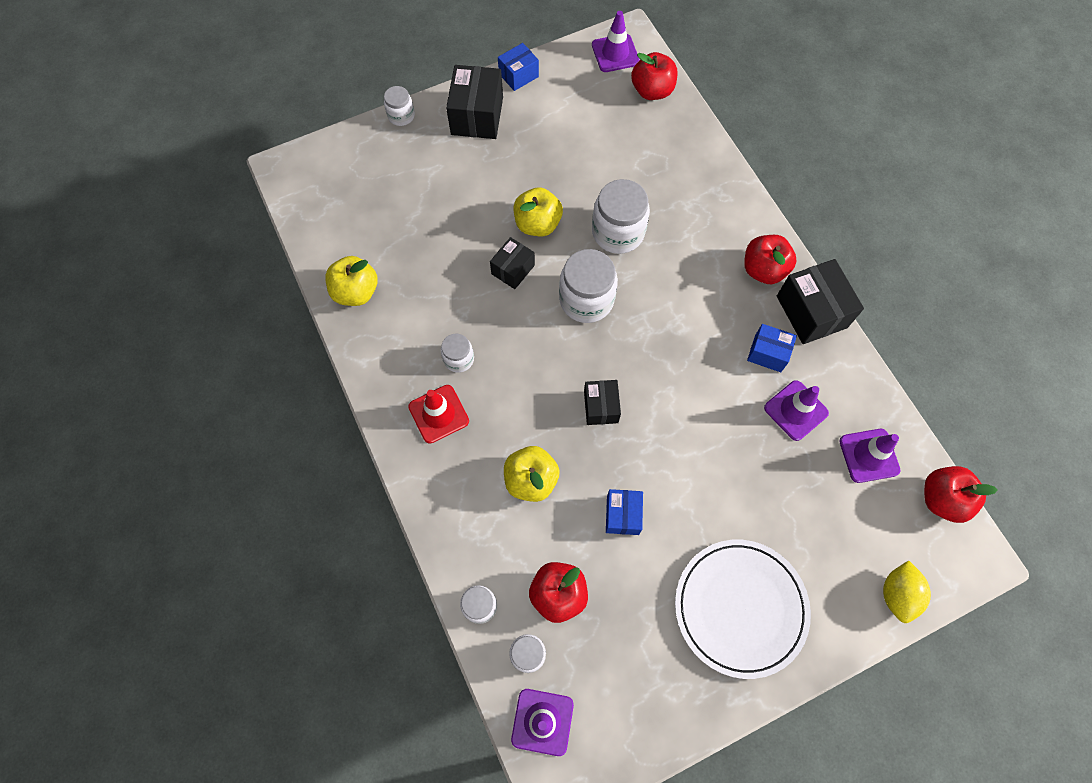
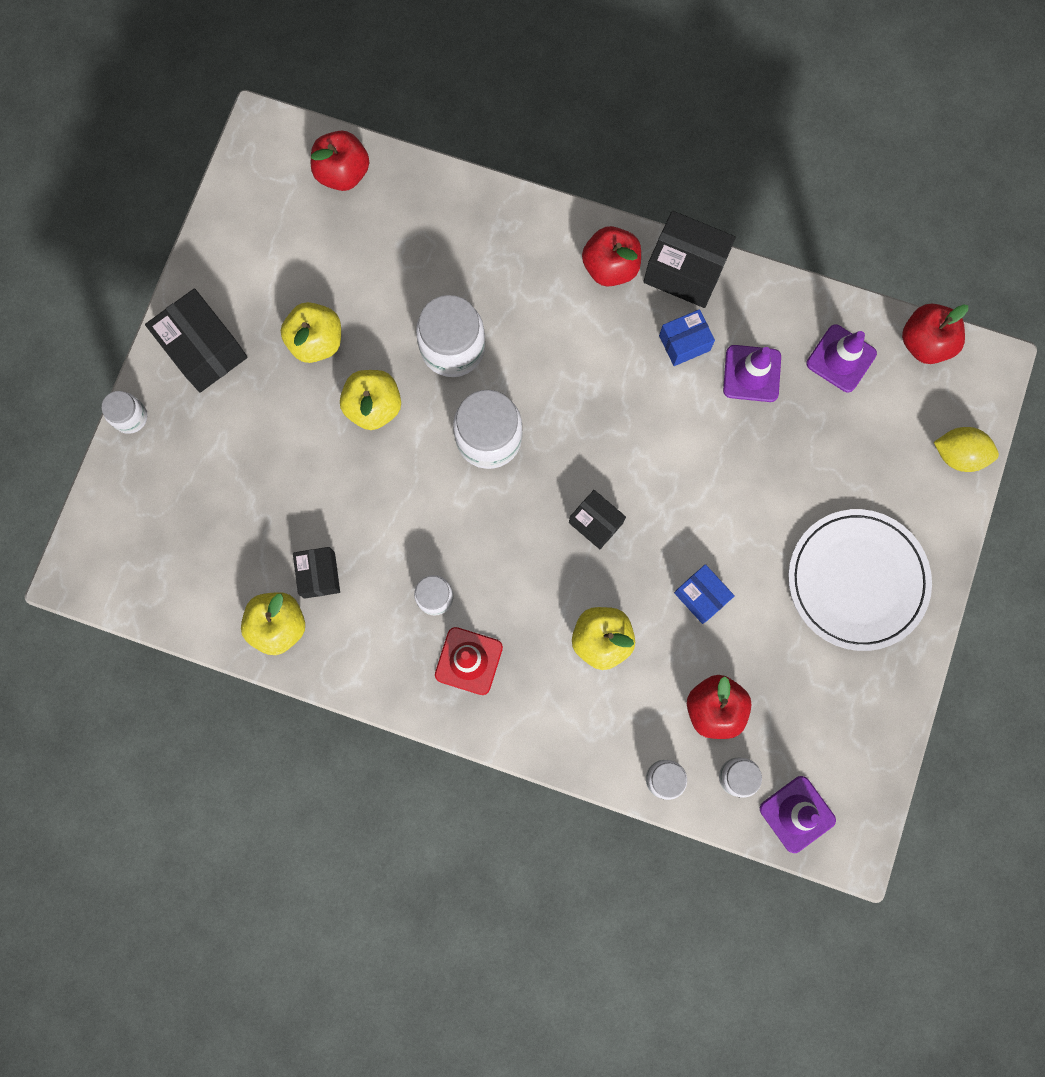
camera: 45 degrees left, 10 degrees up
black box [490,237,535,289] -> black box moved to [293,547,340,599]
blue box [498,43,539,91] -> none
purple traffic cone [592,11,640,72] -> none
yellow lemon [883,561,931,623] -> yellow lemon turned 45 degrees counterclockwise [934,427,999,472]
none -> yellow apple [281,302,341,363]

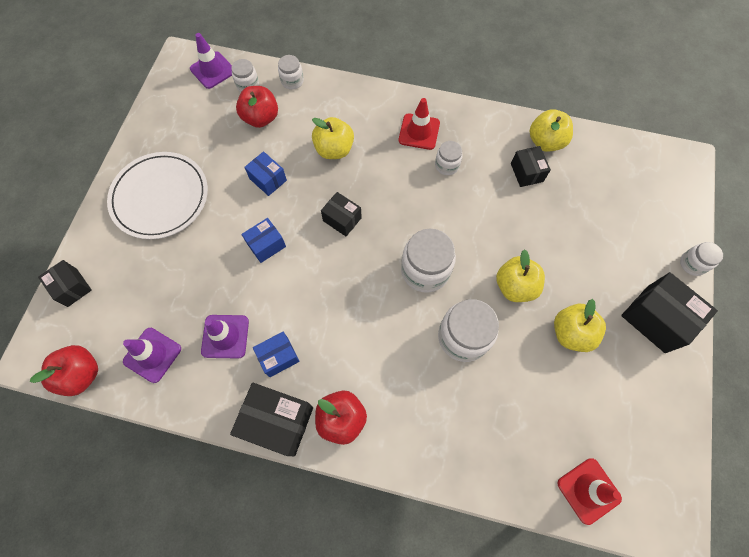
camera: 175 degrees right, 10 degrees down
red apple [311,131,370,191] -> red traffic cone [558,458,622,525]
yellow lemon [934,427,999,472] -> black box [38,260,92,307]
none -> blue box [241,218,286,263]

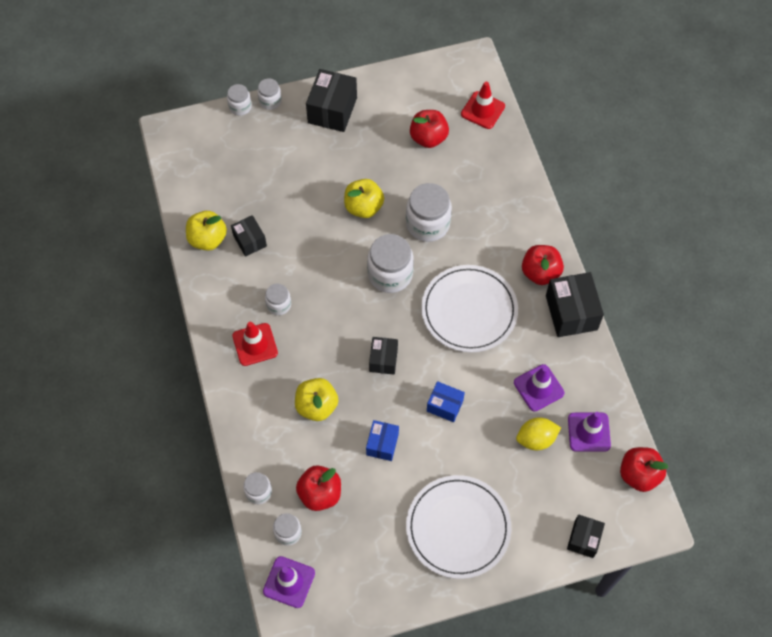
camera: 120 degrees left, 5 degrees down
blue box [253,332,300,377] -> none
black box [511,146,551,187] -> black box turned 75 degrees counterclockwise [231,215,267,257]
yellow apple [554,299,606,352] -> none
none -> white jar [227,84,252,116]
none -> red apple [410,110,449,148]
none -> white plate [421,265,518,353]
none -> yellow lemon [516,417,561,450]

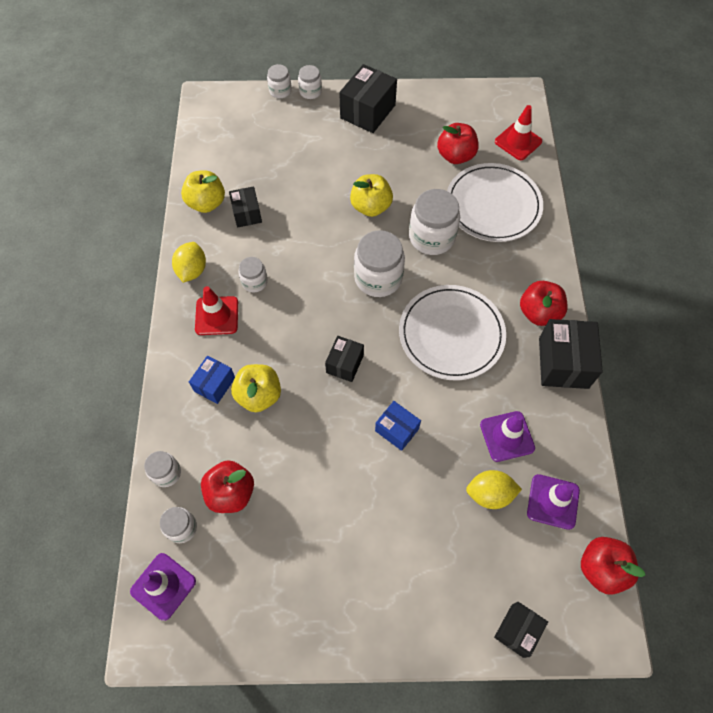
camera: 15 degrees right, 0 degrees up
blue box [366,420,399,461] -> blue box moved to [189,355,235,404]
white plate [406,475,511,579] -> white plate moved to [447,163,543,242]
none -> yellow lemon [172,242,206,283]

